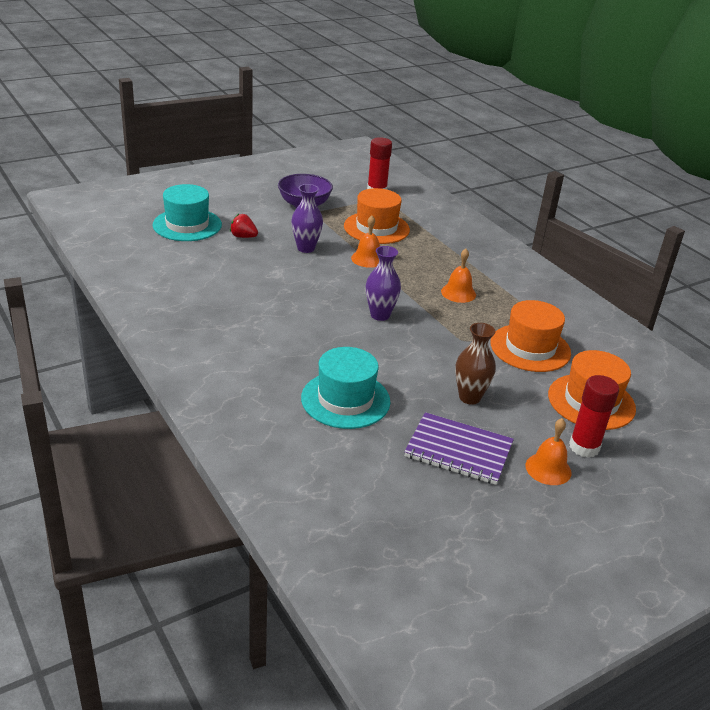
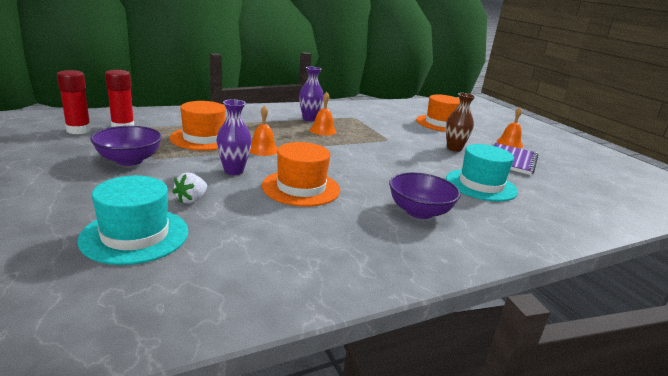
camera: 85 degrees left, 10 degrees down
red strawberry [230,214,258,238] -> white strawberry [173,172,207,204]
purple vase [366,246,401,321] -> purple vase moved to [299,67,324,122]
orange hat [491,300,571,372] -> orange hat moved to [262,142,340,207]
red glue stick [569,375,619,458] -> red glue stick moved to [57,70,91,134]
none -> purple bowl [389,172,461,219]

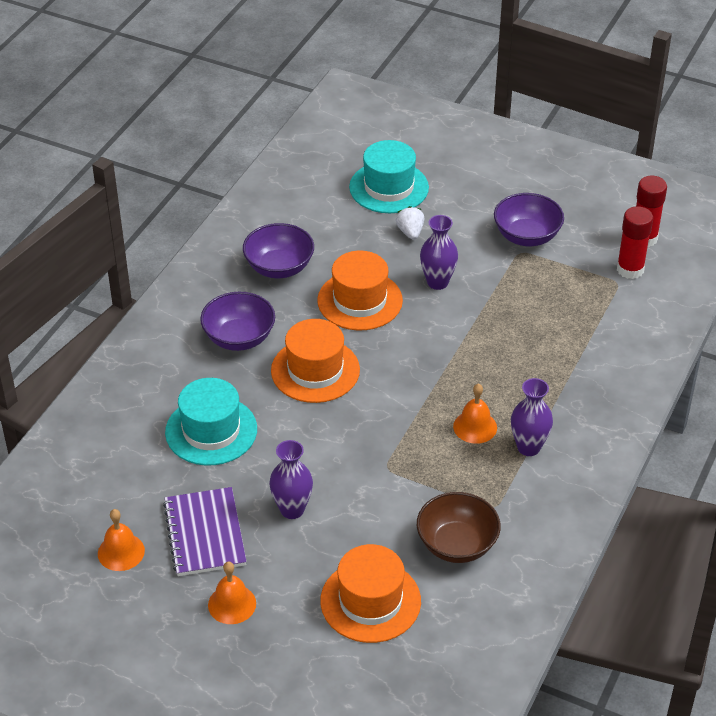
camera: 145 degrees right, 20 degrees up
orange hat [170,101,226,151] -> orange hat moved to [271,319,360,403]
orange bell [250,105,278,156] -> orange bell moved to [98,509,145,571]
brown vase [446,93,476,152] -> purple vase [269,440,313,519]
none -> purple bowl [243,223,314,278]
none -> brown bowl [417,492,501,563]

